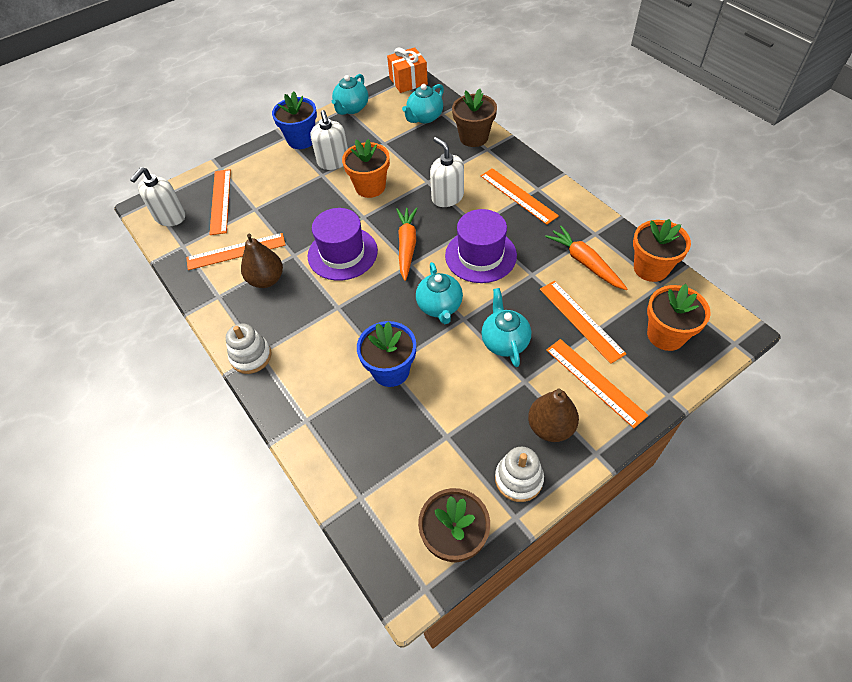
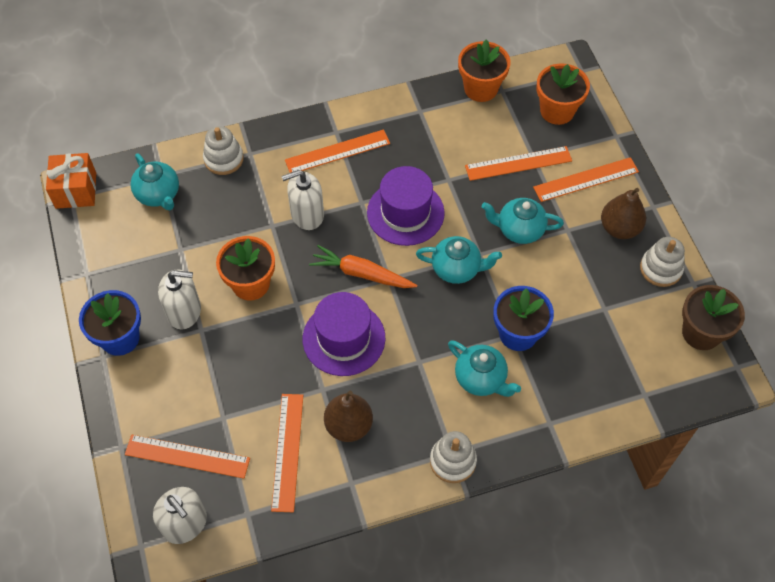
camera: 75 degrees left, 5 degrees up
turquoise teapot [332,74,368,115] -> turquoise teapot moved to [448,340,521,397]
brown flower pot [452,89,497,147] -> white stacking toy [203,126,244,175]
orange carrot [545,226,627,290] -> none

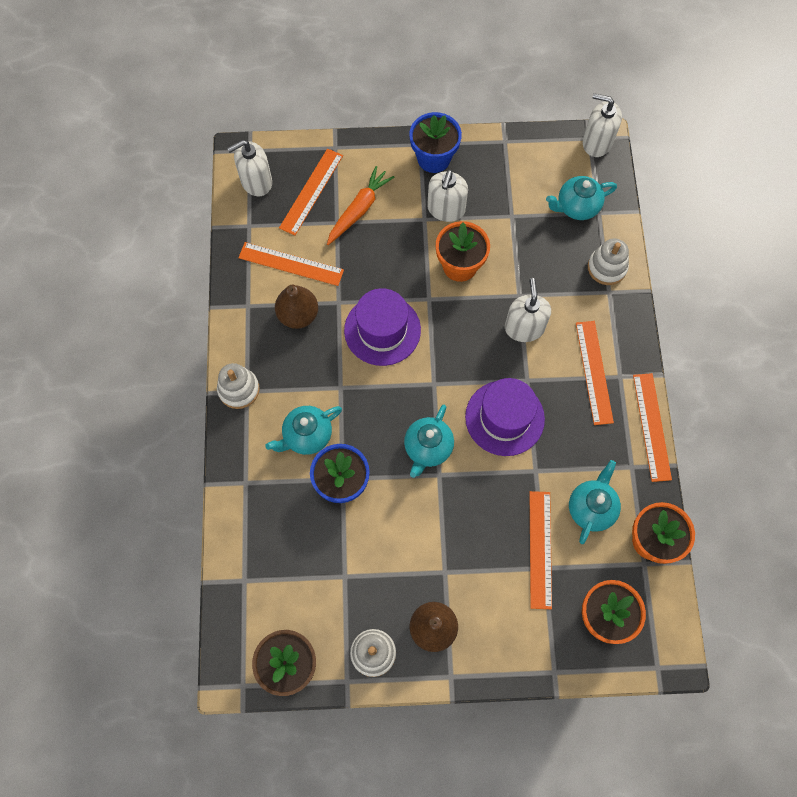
camera: 105 degrees right, 10 degrees up
orange gift [46,153,96,209] -> white soap dispenser [583,93,622,157]
orange carrot [309,245,417,288] -> orange carrot moved to [327,166,394,245]
turquoise teapot [482,198,564,244] -> turquoise teapot moved to [569,460,621,544]
orange ruler [533,157,639,202] -> orange ruler moved to [633,373,672,482]

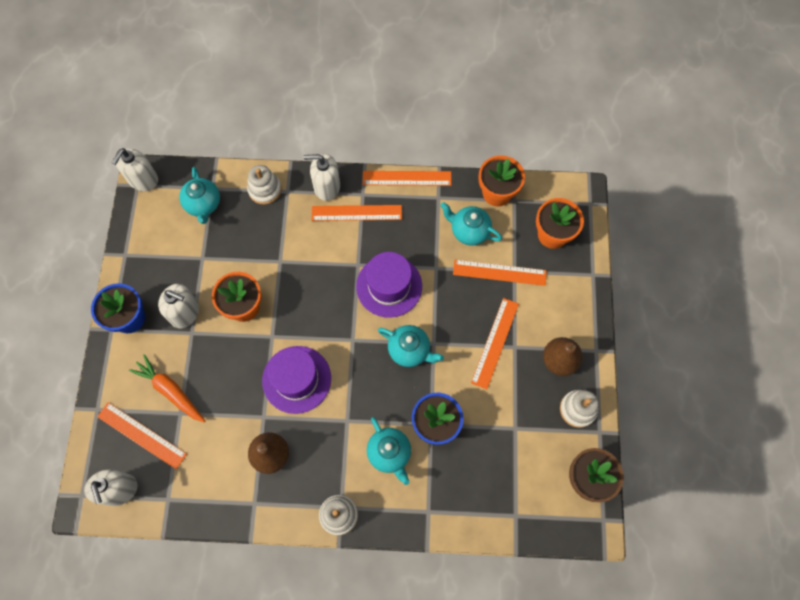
camera: 85 degrees left, 0 degrees up
orange ruler [239,242,344,286] -> orange ruler moved to [471,298,519,389]
white soap dispenser [505,278,551,342] -> white soap dispenser moved to [304,154,340,201]

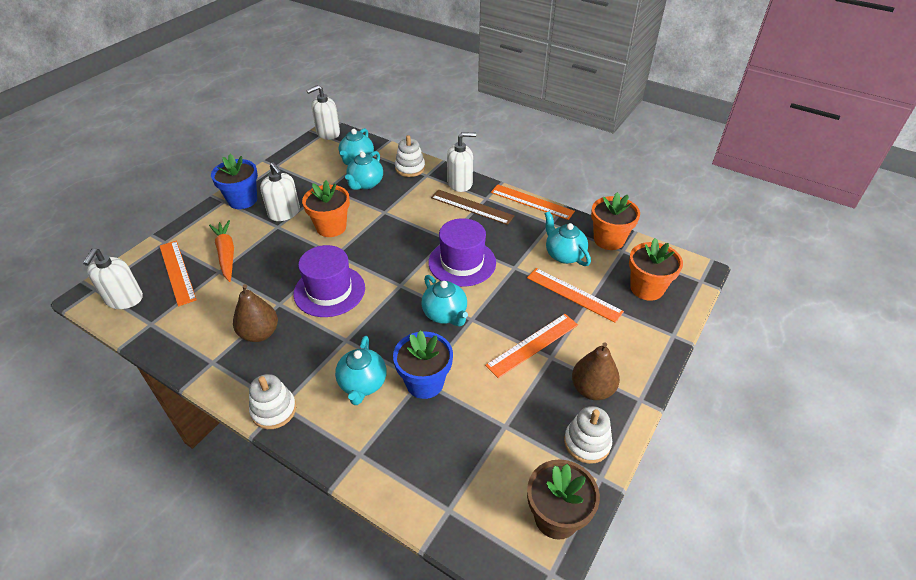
camera: 30 degrees right, 25 degrees down
white soap dispenser [304,154,340,201] -> white soap dispenser turned 135 degrees clockwise [447,132,476,192]
orange ruler [312,205,402,221] -> brown ruler [431,190,514,225]
none -> turquoise teapot [345,151,383,190]

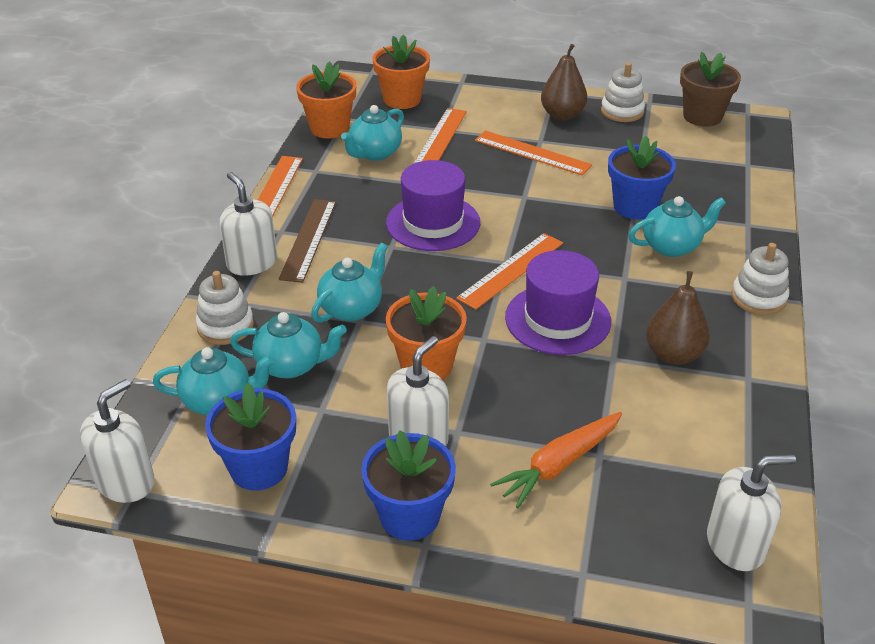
camera: 110 degrees left, 5 degrees down
orange ruler [160,241,197,306] -> orange ruler moved to [456,233,563,310]
white soap dispenser [306,85,340,140] -> white soap dispenser turned 90 degrees counterclockwise [80,379,154,503]
turquoise teapot [421,275,468,326] -> turquoise teapot moved to [311,243,388,323]
none -> blue flower pot [205,383,296,491]

